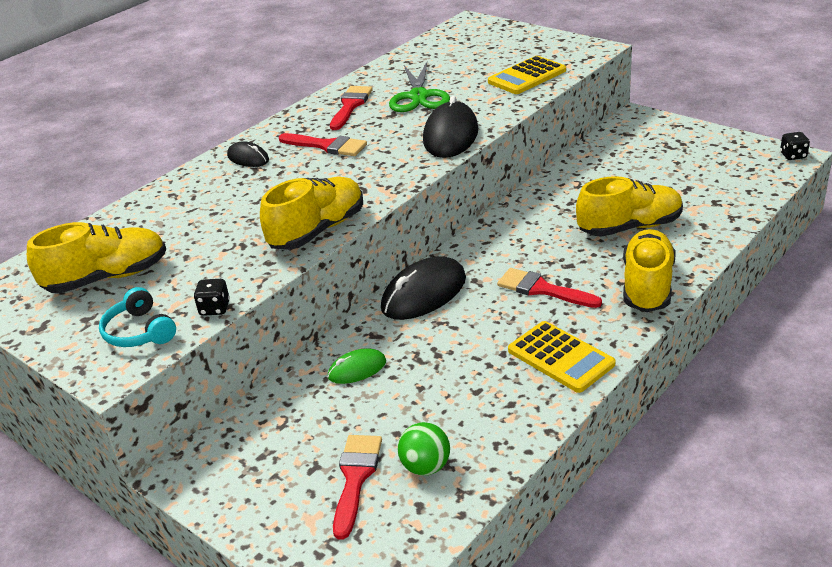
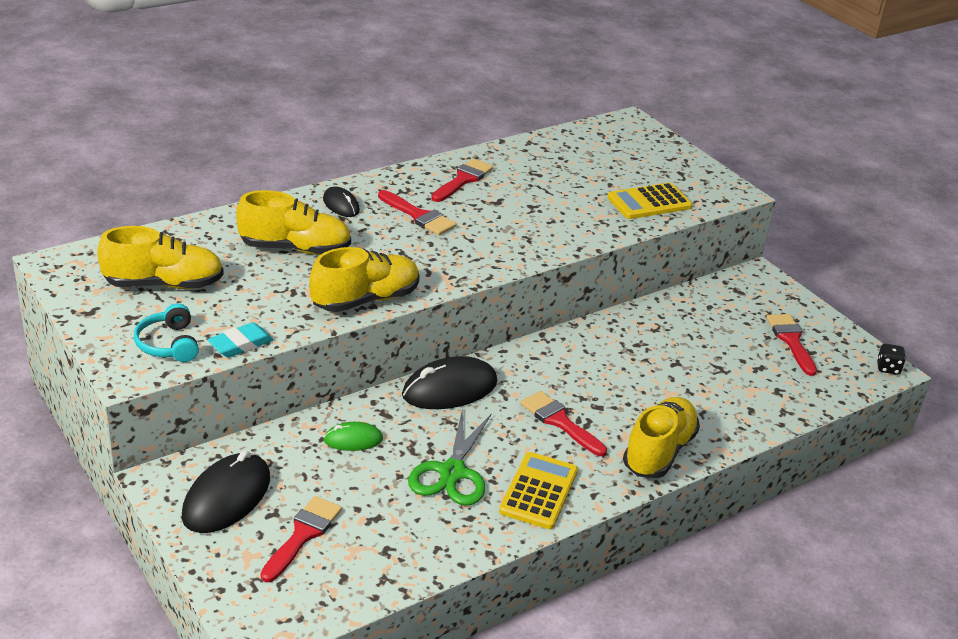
camera: 10 degrees right, 0 degrees up
black dice [194,279,230,316] -> turquoise eraser [207,322,273,358]
green scissors [389,62,450,112] -> green scissors moved to [408,409,492,506]
green ball [398,422,450,476] -> none
black mouse [423,96,478,158] -> black mouse moved to [182,450,270,533]
yellow calculator [508,321,616,393] -> yellow calculator turned 135 degrees counterclockwise [499,452,578,529]
yellow shoe [576,176,683,237] -> yellow shoe moved to [236,190,351,255]
none -> red brush [766,314,817,376]

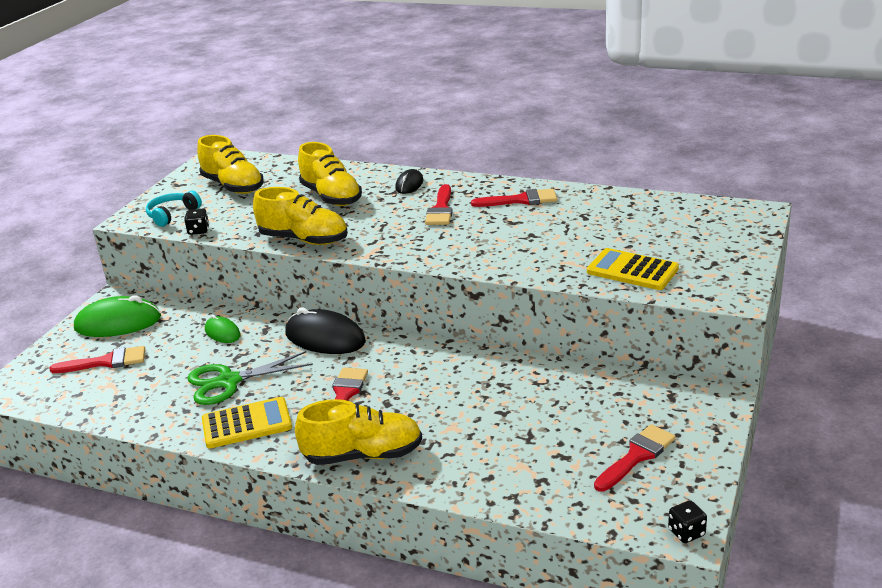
camera: 60 degrees right, 5 degrees down
black mouse [182,450,270,533] -> green mouse [74,295,161,337]
turquoise eraser [207,322,273,358] -> black dice [184,209,209,235]

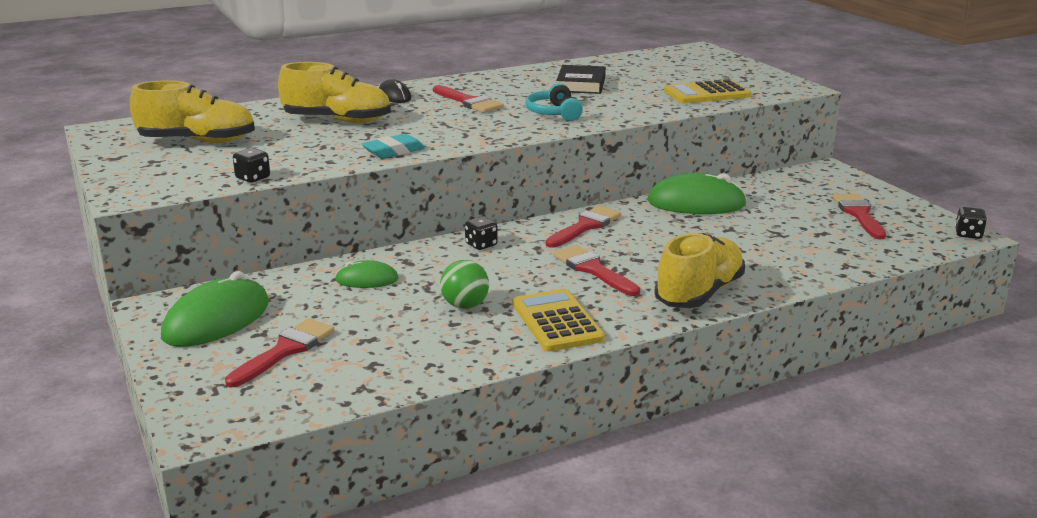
camera: 50 degrees left, 5 degrees down
turquoise headphones [146,191,202,227] -> turquoise headphones moved to [525,83,583,121]
green scissors [187,351,313,405] -> green ball [440,260,489,309]
yellow calculator [202,397,292,448] -> yellow calculator turned 45 degrees counterclockwise [513,289,605,352]
yellow shoe [253,187,348,245] -> turquoise eraser [362,134,425,159]
black mouse [285,308,366,354] -> black dice [465,216,498,250]
red brush [471,189,557,207] -> red brush moved to [546,206,621,248]
none -> black book [556,65,606,94]
none -> green mouse [647,173,747,214]

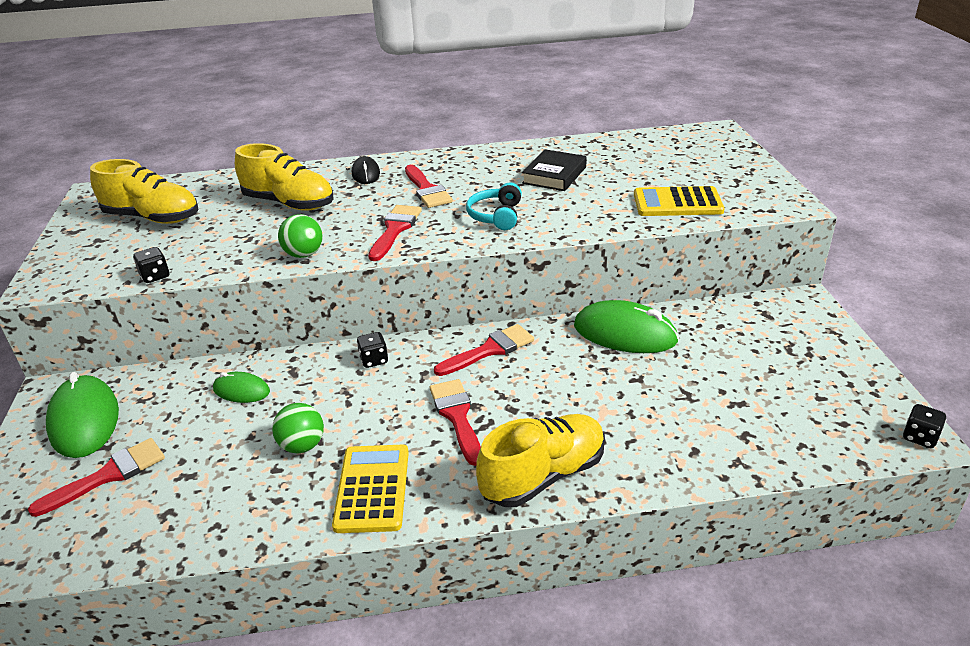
camera: 20 degrees right, 10 degrees up
green mouse [161,271,269,347] -> green mouse turned 75 degrees counterclockwise [46,372,119,458]
turquoise eraser [362,134,425,159] -> green ball [278,214,323,258]
red brush [832,193,886,239] -> red brush moved to [368,205,422,261]

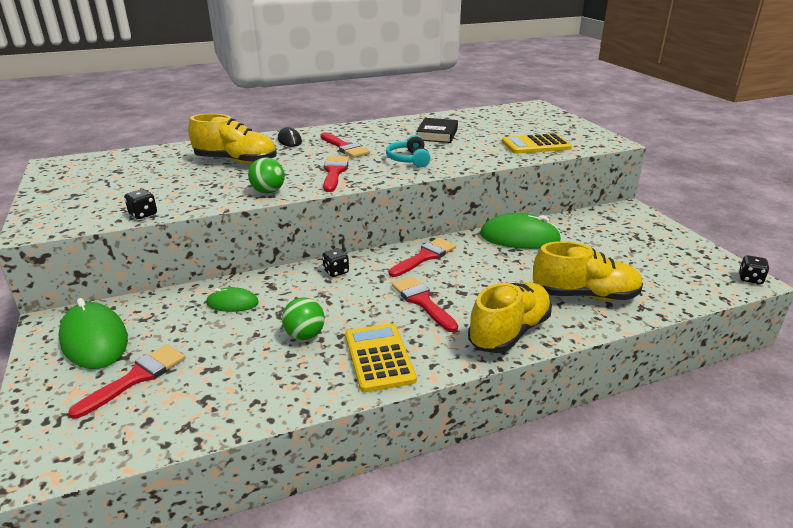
camera: 15 degrees left, 5 degrees down
yellow shoe [90,159,199,224] -> yellow shoe moved to [533,241,643,301]

